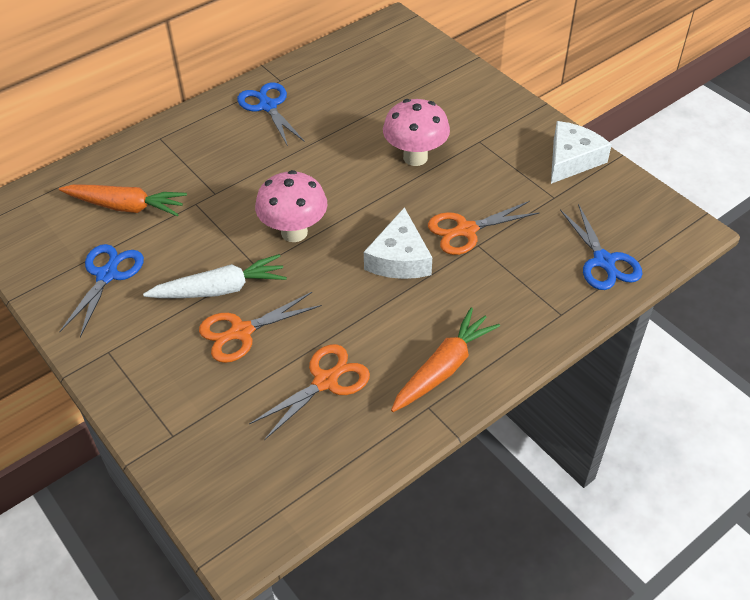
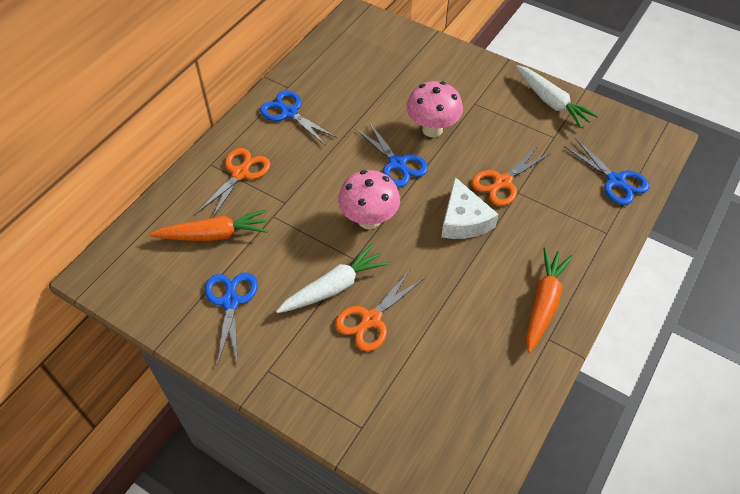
camera: 20 degrees left, 5 degrees up
orange scissors [249,344,370,440] -> orange scissors moved to [197,148,270,218]
white cheese [551,121,612,184] -> white carrot [516,65,598,128]
none -> blue scissors [356,122,428,187]

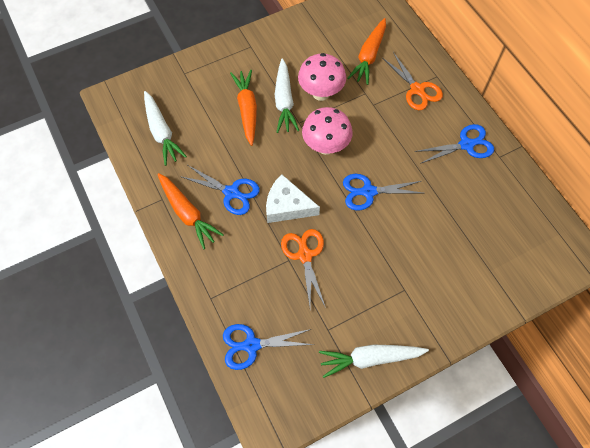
camera: 120 degrees right, 10 degrees up
blue scissors [205,273,258,366] -> blue scissors moved to [180,165,260,215]
orange scissors [335,269,425,351] -> orange carrot [230,70,257,146]
pink mushroom [406,81,463,137] -> pink mushroom moved to [298,53,346,101]
none -> white carrot [144,91,187,166]

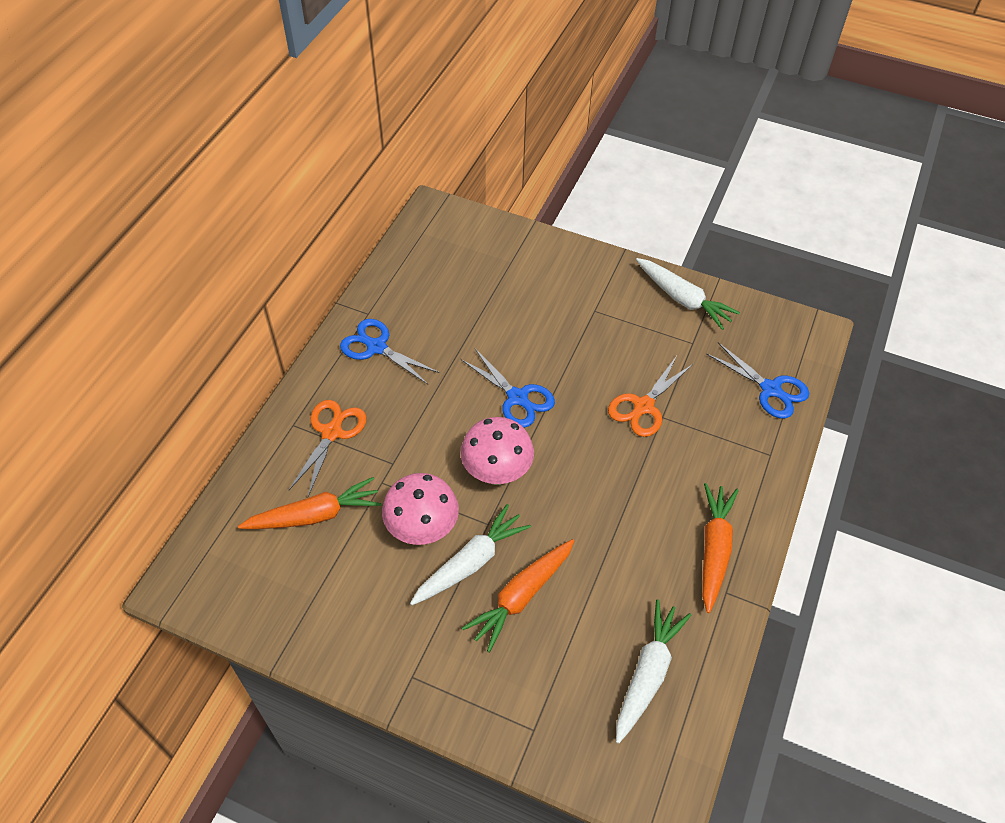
camera: 130 degrees left, 10 degrees down
blue scissors [180,165,260,215] -> none
white cheese [266,174,320,223] -> none

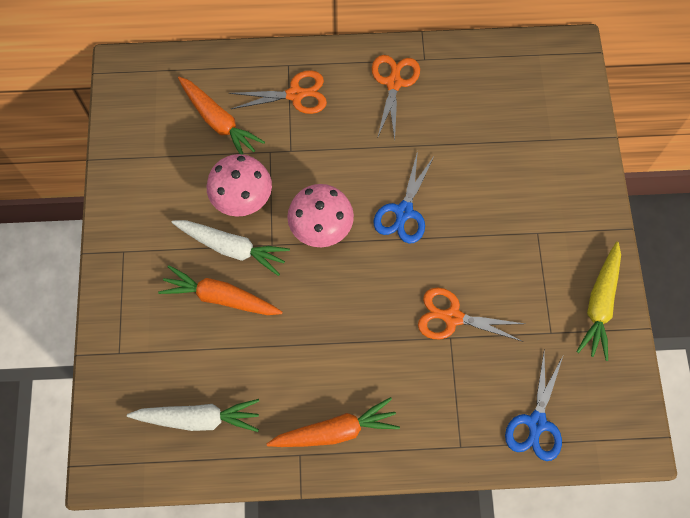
camera: 65 degrees right, 15 degrees up
blue scissors [340,319,440,385] -> orange scissors [372,55,420,140]
white carrot [636,258,740,330] -> yellow carrot [576,242,621,361]

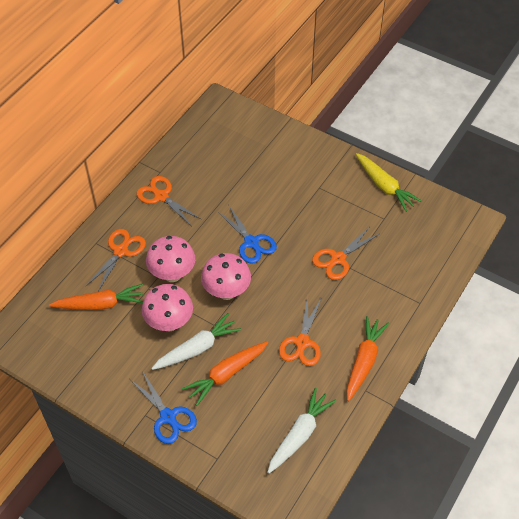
camera: 55 degrees left, 15 degrees down
blue scissors [505,353,563,461] -> blue scissors moved to [130,371,197,444]
none -> pink mushroom [146,236,195,282]
none -> orange scissors [279,296,322,366]

